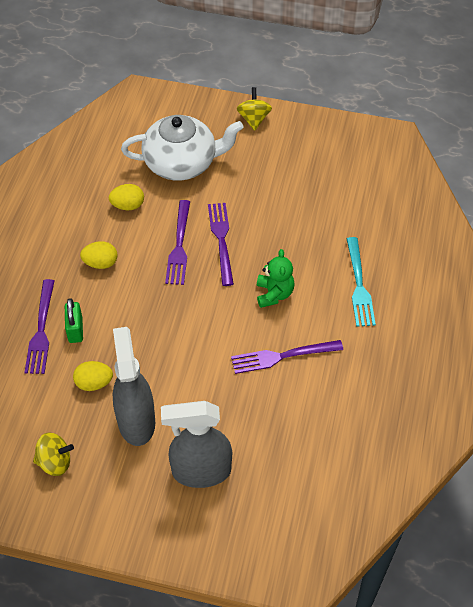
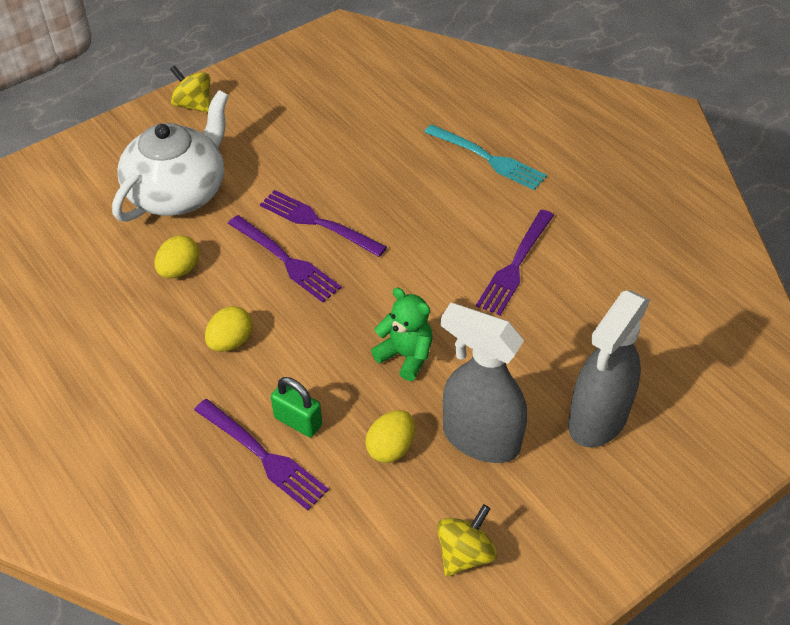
camera: 50 degrees left, 5 degrees down
green teddy bear [257,249,294,308] -> green teddy bear moved to [371,288,433,381]

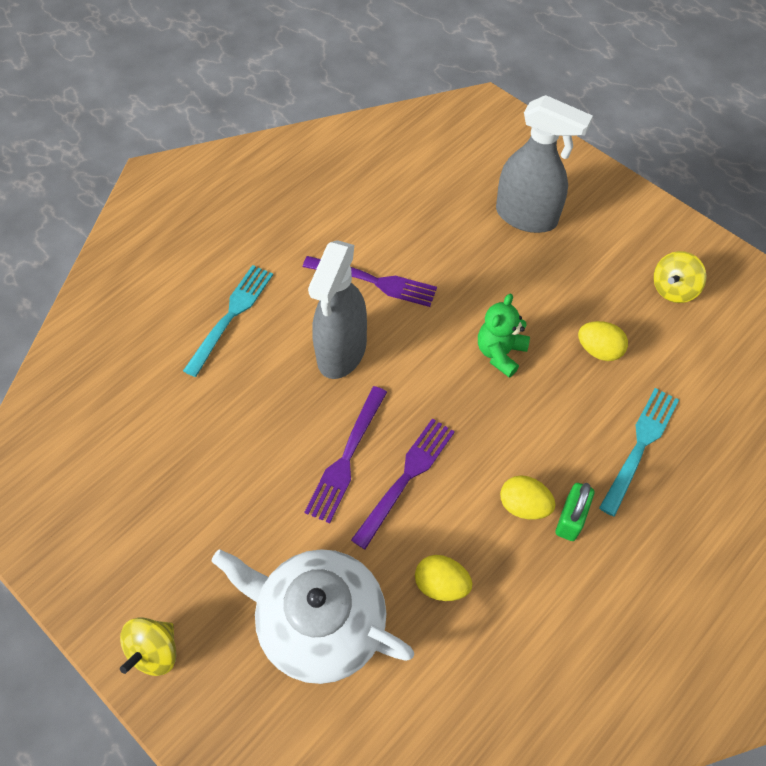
camera: 100 degrees left, 10 degrees up
purple fork [194,399,329,510] -> turquoise fork [599,388,679,517]
green padlock [271,377,322,437] -> green padlock moved to [556,483,594,541]
yellow spinning top [437,504,497,576] -> yellow spinning top turned 75 degrees counterclockwise [654,251,707,303]
grey spray bottle [441,303,527,463] -> grey spray bottle moved to [308,240,367,379]

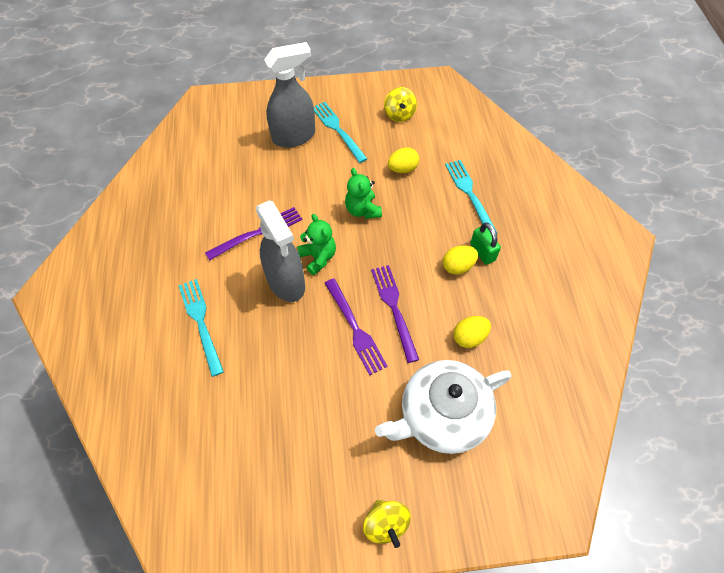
camera: 50 degrees left, 0 degrees up
none -> green teddy bear [297,214,336,275]
none -> turquoise fork [313,102,367,163]

